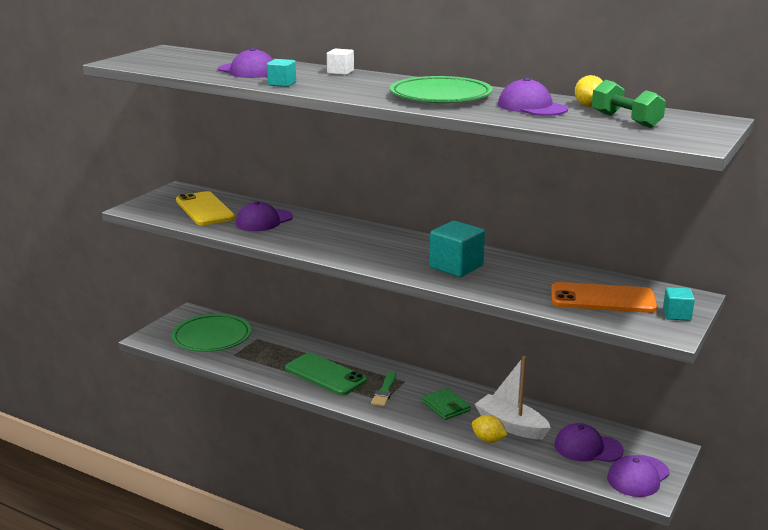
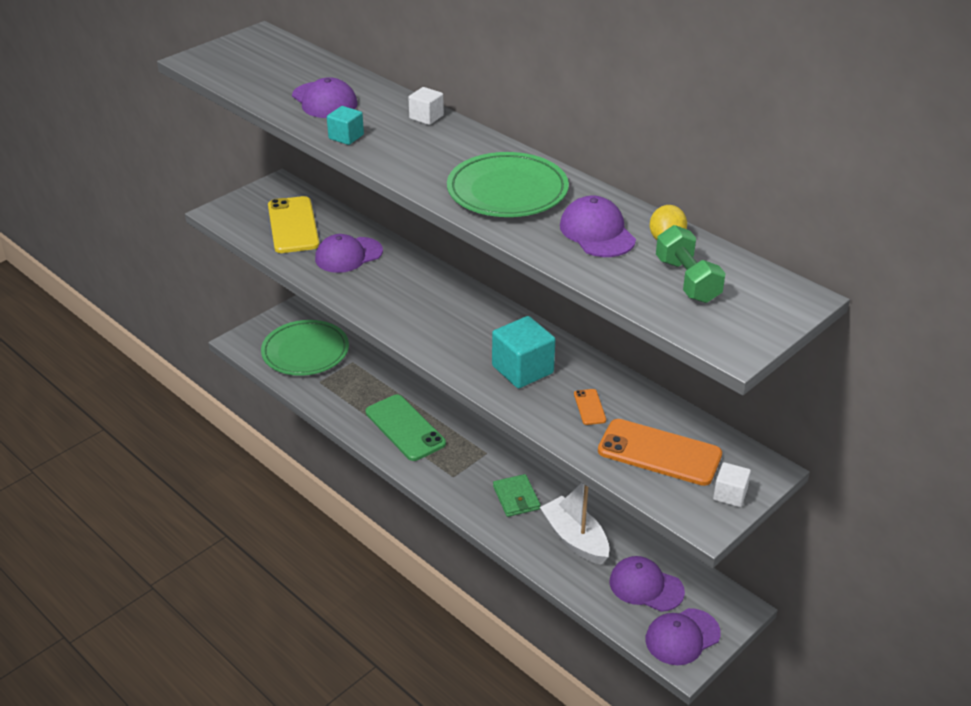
camera: 15 degrees right, 15 degrees up
green brush [371,371,396,406] -> none
yellow lemon [472,415,507,443] -> none
turquoise cube [663,287,695,321] -> white cube [713,462,751,507]
none -> orange phone [574,389,606,425]

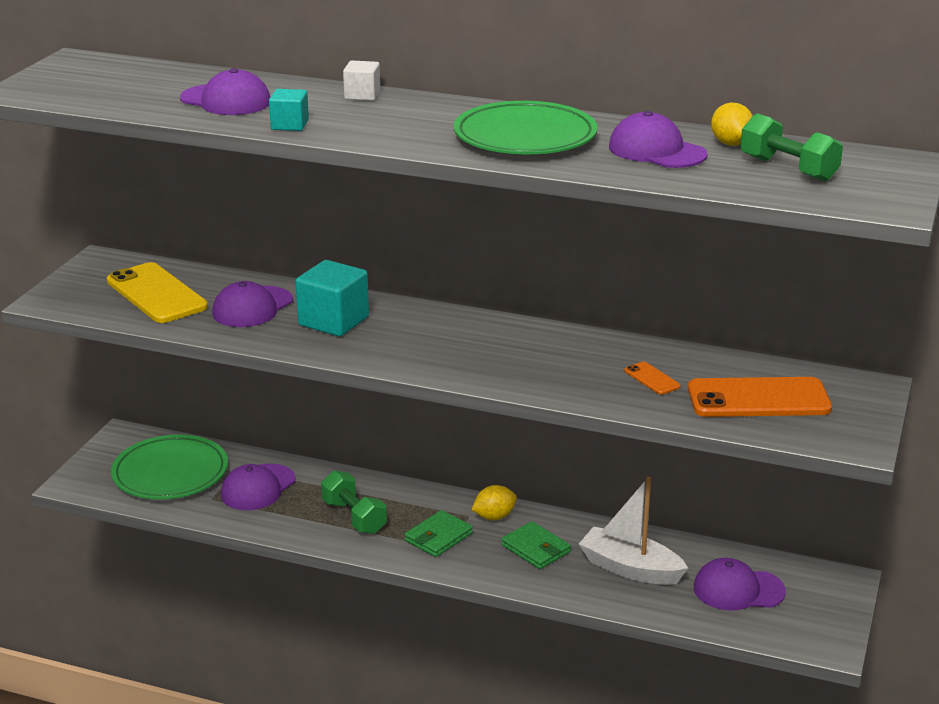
camera: 25 degrees left, 10 degrees down
green phone [366,394,446,461] -> green dumbbell [321,470,387,534]
turquoise cube [492,316,555,388] -> turquoise cube moved to [295,260,369,336]
purple cap [645,608,721,665] -> purple cap moved to [221,463,296,510]
white cube [713,462,751,507] -> none
none -> green wallet [404,510,473,557]
none -> yellow lemon [472,485,517,520]

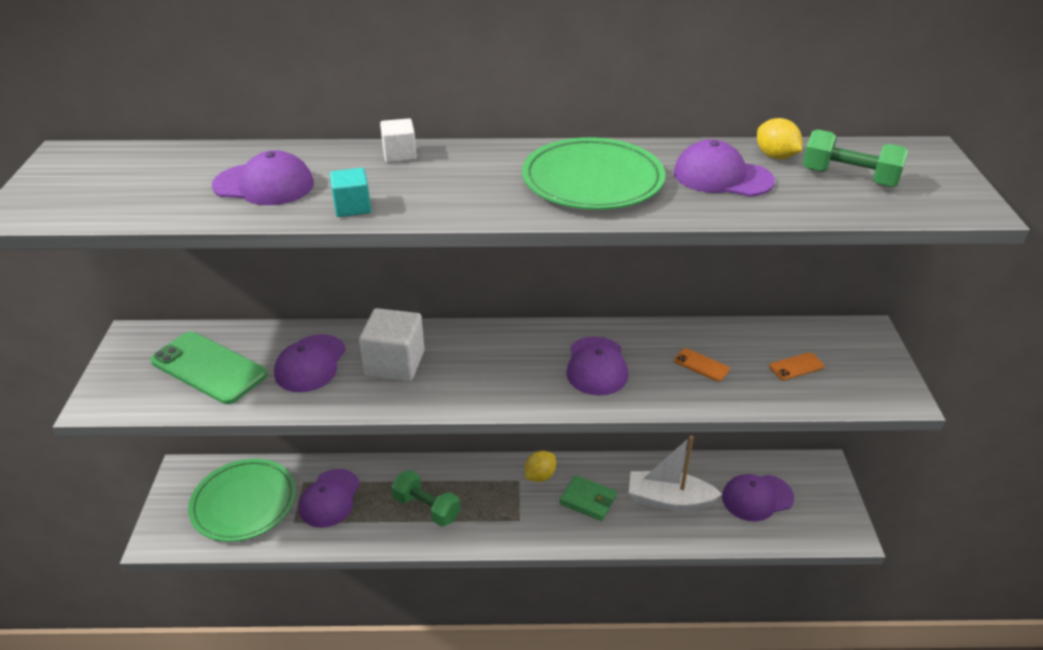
camera: 20 degrees left, 10 degrees up
yellow phone [107,262,208,323] -> green phone [150,332,268,404]
turquoise cube [295,260,369,336] -> white cube [359,308,425,381]
green wallet [404,510,473,557] -> none
orange phone [688,377,832,417] -> orange phone [769,352,824,380], size x0.45
none -> purple cap [566,336,628,396]

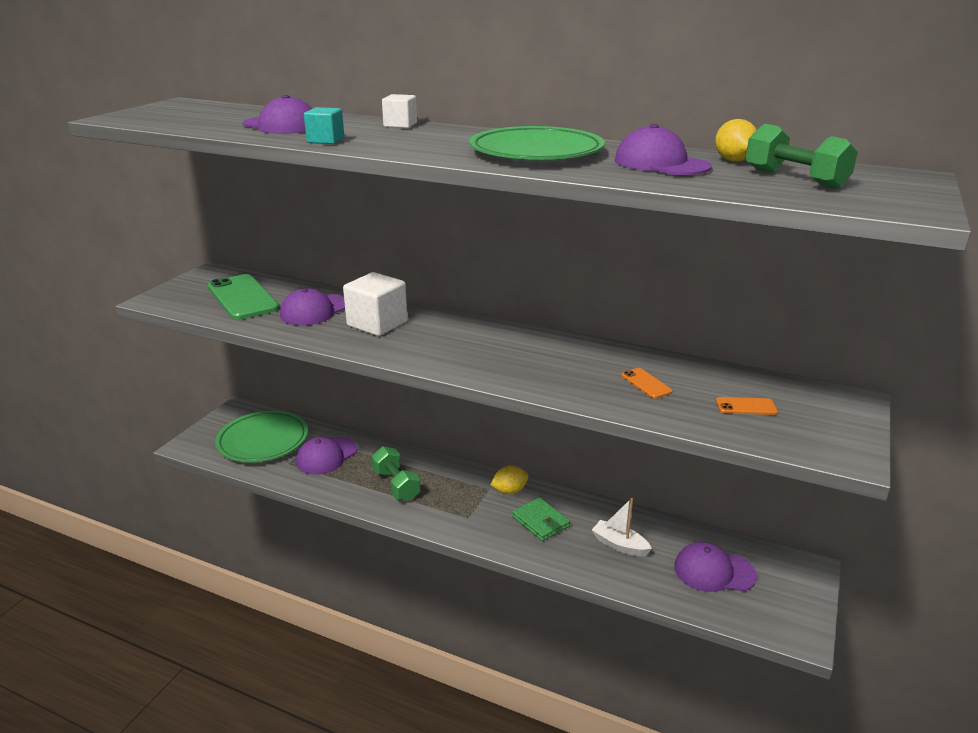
camera: 25 degrees right, 10 degrees down
purple cap [566,336,628,396] -> none
white boat [629,436,722,511] -> white boat [592,498,652,556], size x0.64

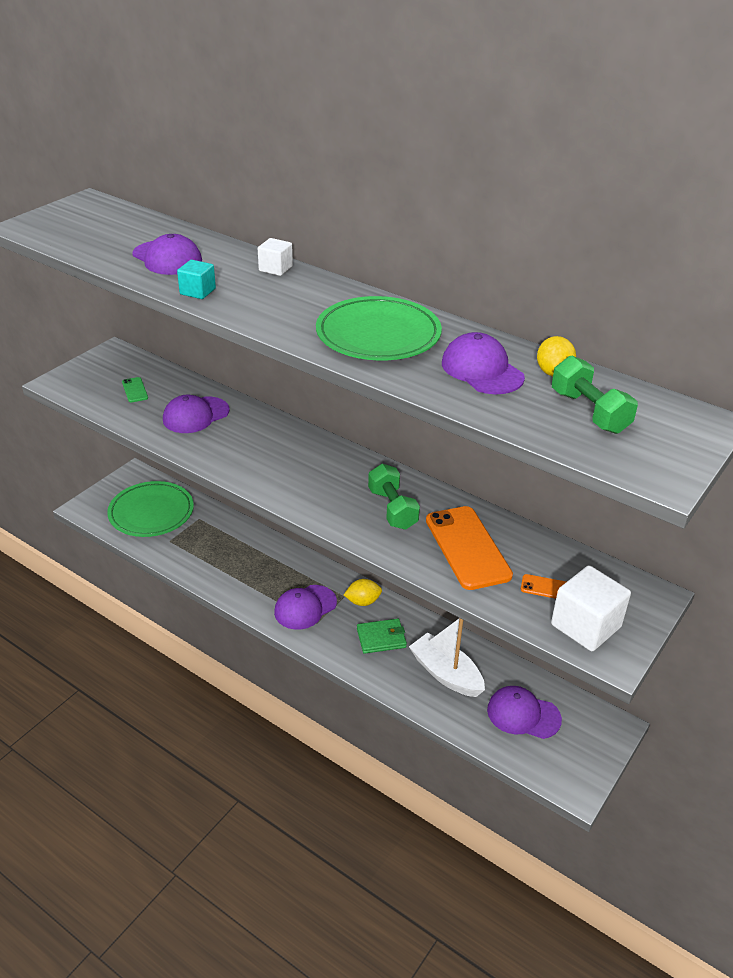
camera: 10 degrees right, 10 degrees up
green phone [208,274,279,320] -> green phone [122,377,148,402], size x0.45
purple cap [296,437,357,475] -> purple cap moved to [274,585,337,630]
white cube [343,272,407,336] -> white cube moved to [551,565,631,651]
green dumbbell [372,446,421,501] -> green dumbbell moved to [368,464,420,530]
green wallet [512,497,570,541] -> green wallet turned 75 degrees counterclockwise [357,619,407,654]
white boat [592,498,652,556] -> white boat [409,618,485,697], size x1.55
orange phone [621,368,672,399] -> orange phone [426,506,513,590], size x2.24

